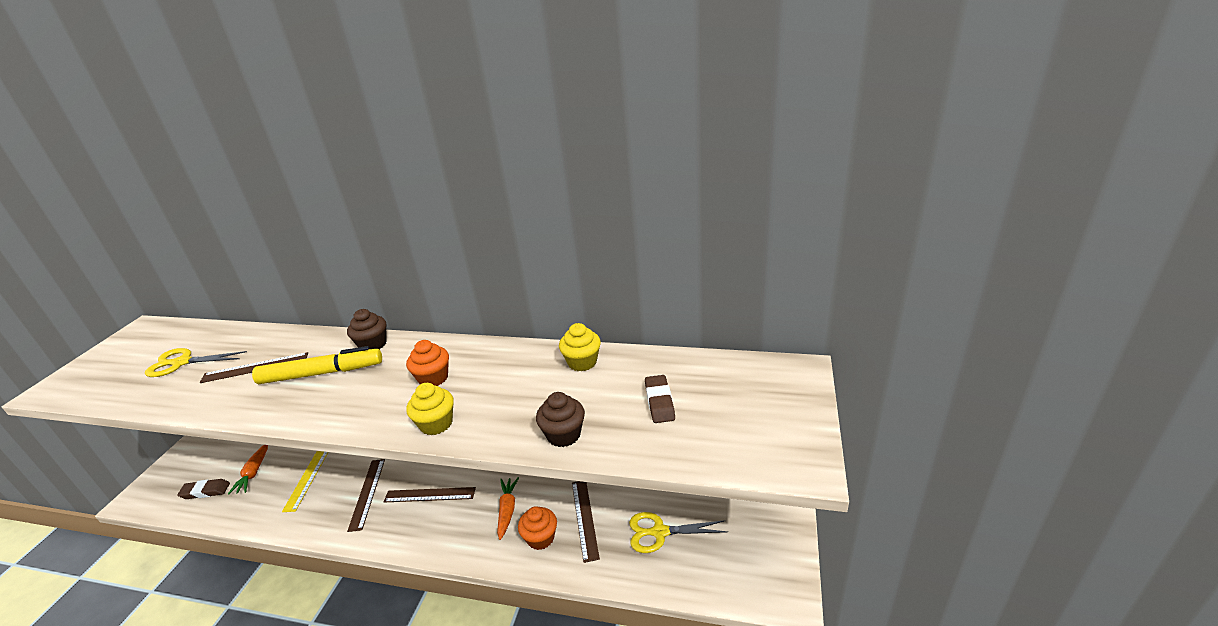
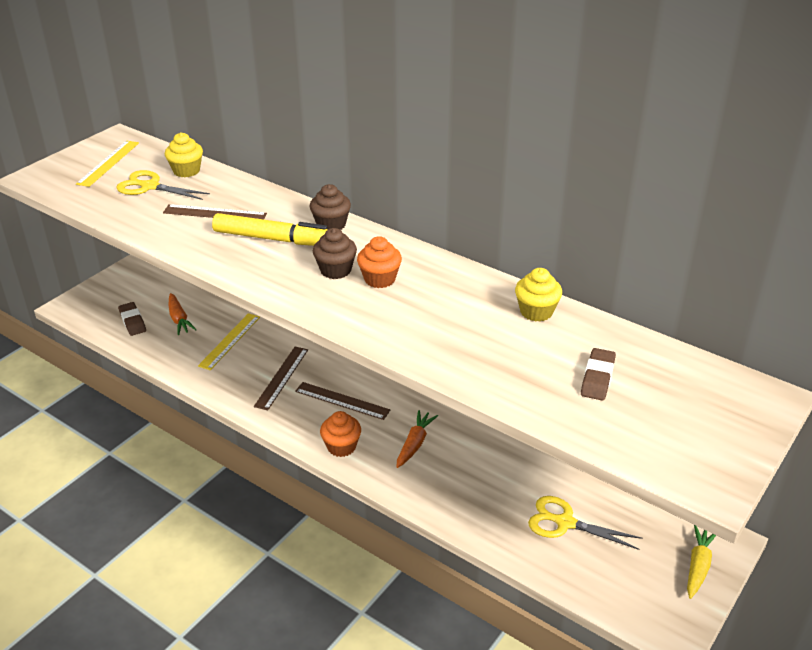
camera: 20 degrees right, 5 degrees up
brown eraser [177,479,230,499] -> brown eraser turned 45 degrees clockwise [118,302,146,336]
orange carrot [228,445,268,494] -> orange carrot turned 45 degrees counterclockwise [169,293,197,335]
yellow cupcake [406,383,454,435] -> yellow cupcake moved to [165,133,203,177]
orange cupcake [518,506,557,550] -> orange cupcake moved to [320,411,361,457]
brown cupcake [536,392,585,447] -> brown cupcake moved to [313,228,357,279]
brown ruler [572,481,600,563] -> none
none -> yellow ruler [76,141,139,187]
none -> yellow carrot [687,525,716,599]

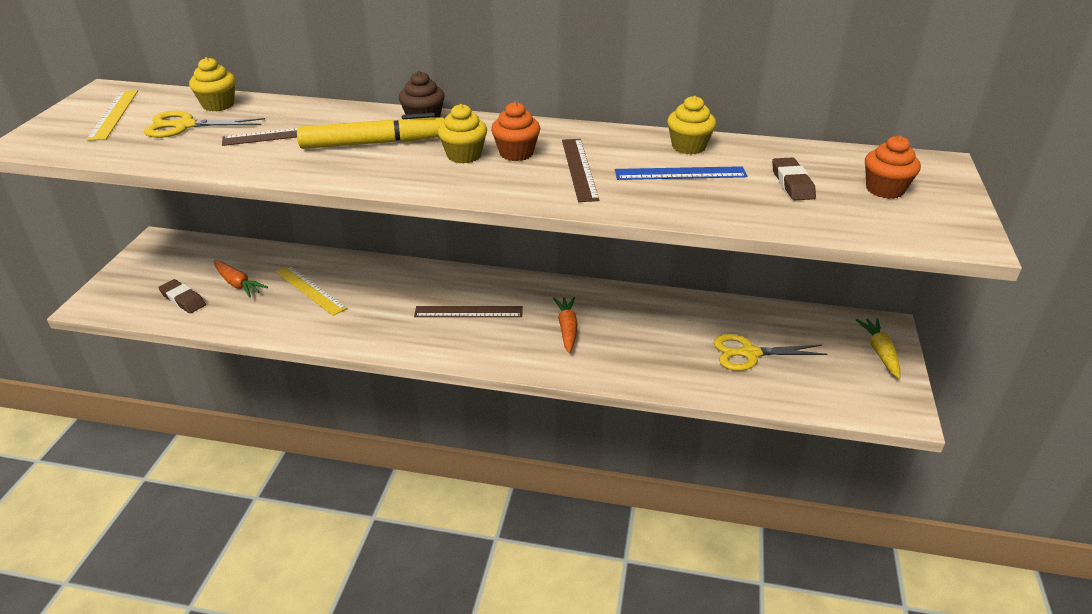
camera: 25 degrees left, 0 degrees up
yellow ruler [198,313,260,370] -> yellow ruler turned 45 degrees counterclockwise [276,265,347,316]
brown ruler [254,347,308,410] -> brown ruler moved to [562,139,599,202]
brown cupcake [313,228,357,279] -> yellow cupcake [438,104,487,164]
orange cupcake [320,411,361,457] -> orange cupcake moved to [865,136,921,199]
none -> blue ruler [615,166,747,180]

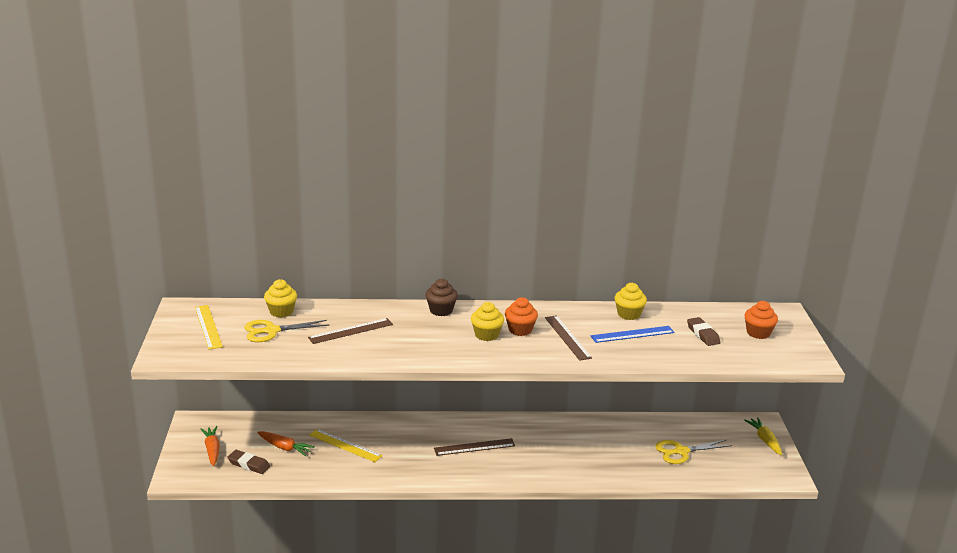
camera: 15 degrees left, 10 degrees down
yellow marker [297,113,445,149] -> none
orange carrot [553,297,578,353] -> orange carrot moved to [200,426,220,466]

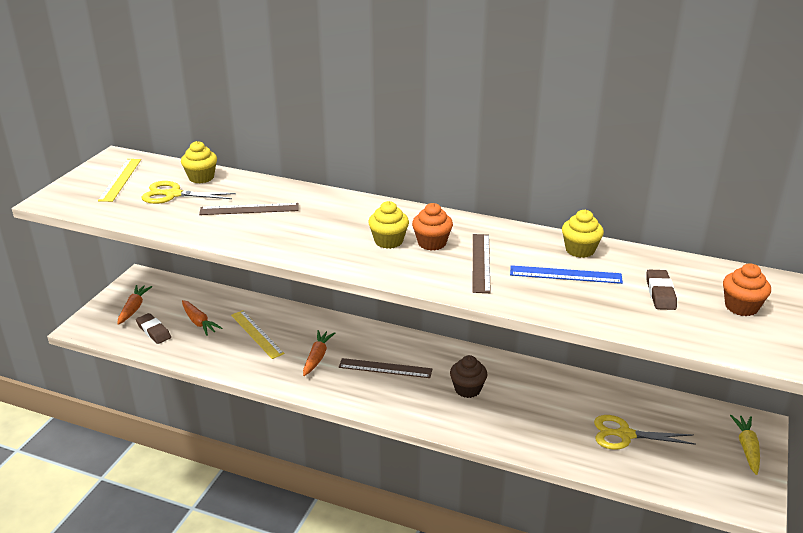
camera: 25 degrees right, 5 degrees up
brown cupcake [425,279,458,316] -> brown cupcake moved to [450,355,488,398]
none -> orange carrot [303,330,335,376]

